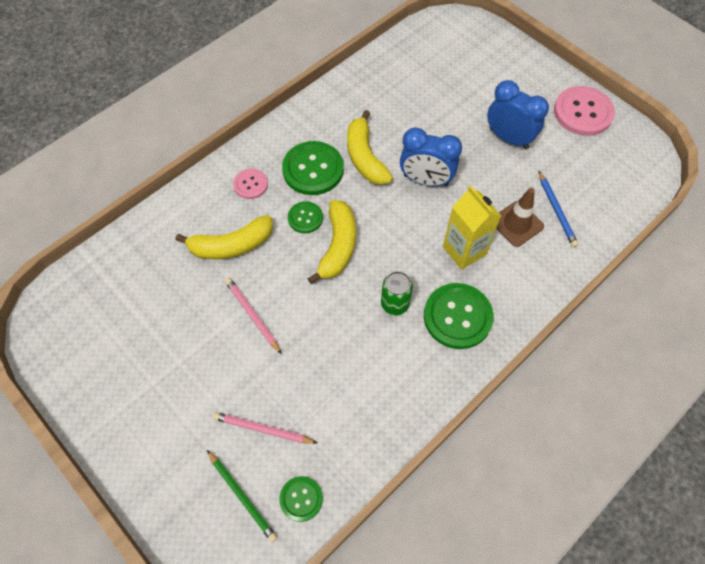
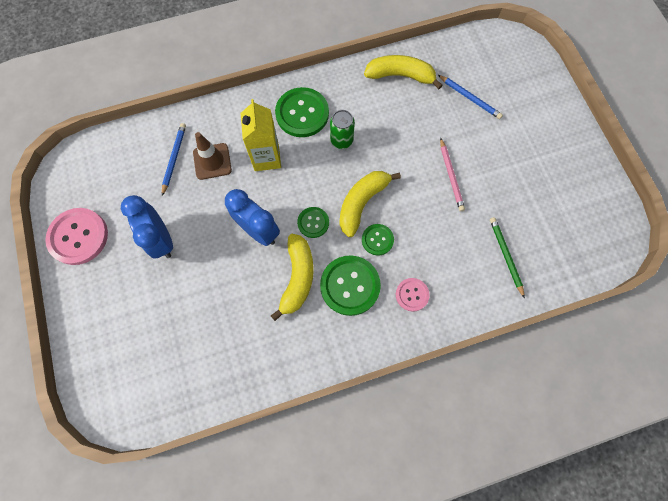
camera: 155 degrees left, 10 degrees up
yellow banana [175,215,273,259] -> yellow banana moved to [364,55,443,89]
green pencil [207,450,277,542] -> green pencil moved to [490,217,525,299]
pink pencil [213,412,317,444] -> blue pencil [438,75,503,119]
green button [279,476,323,522] -> green button moved to [297,207,329,238]

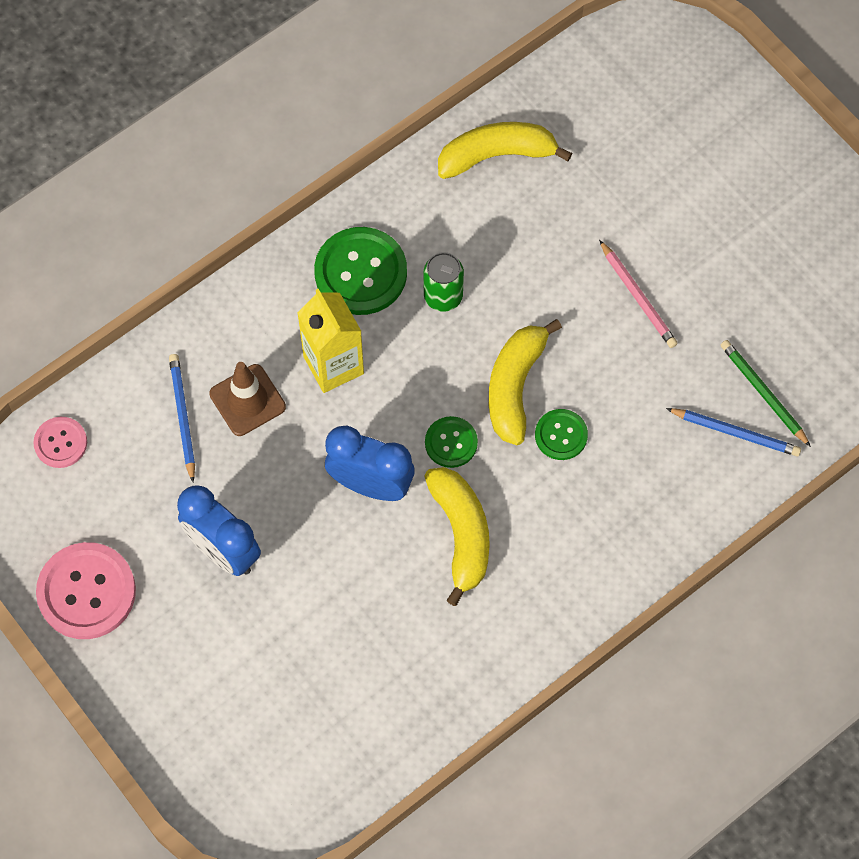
camera: 20 degrees left, 5 degrees down
green button [320,255,381,316] -> none
pink button [396,278,430,311] -> pink button moved to [33,417,87,468]
blue pencil [438,75,503,119] -> blue pencil moved to [666,408,801,456]

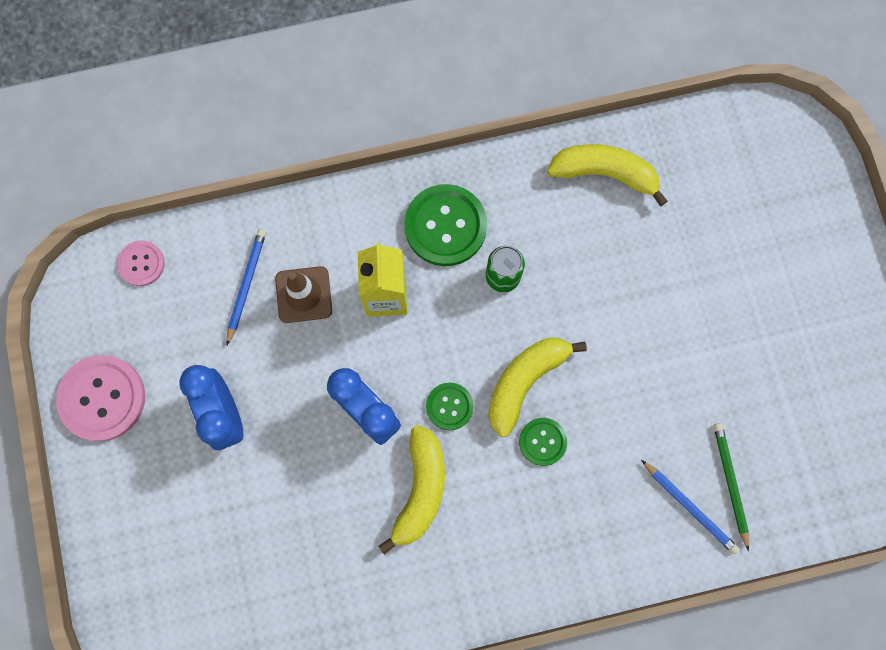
camera: 25 degrees right, 10 degrees up
pink pencil [599,240,678,348] -> none

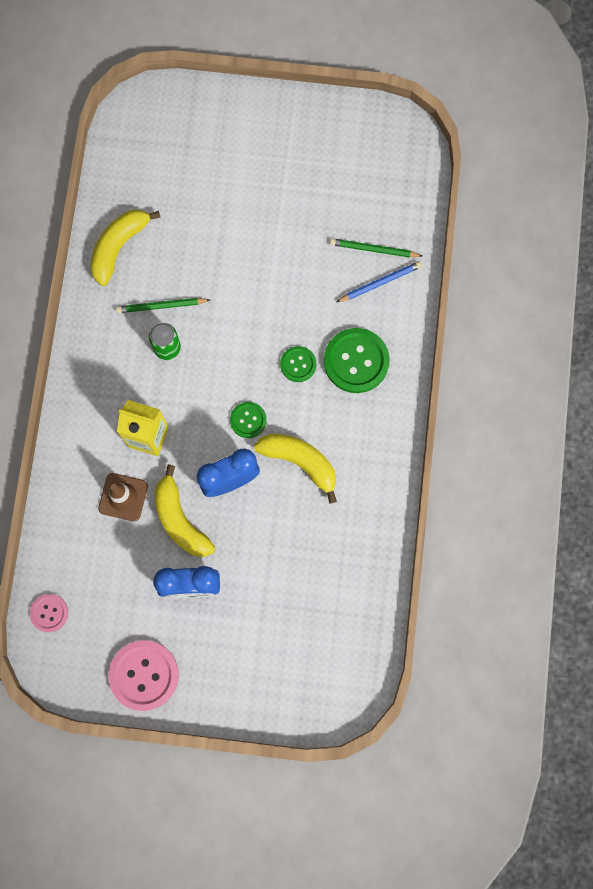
camera: 70 degrees left, 0 degrees up
blue pencil [227,229,266,345] -> none
green button [404,184,487,266] -> green button moved to [324,328,390,393]
yellow banana [488,338,587,437] -> yellow banana moved to [154,464,215,557]
none -> green pencil [116,298,210,313]

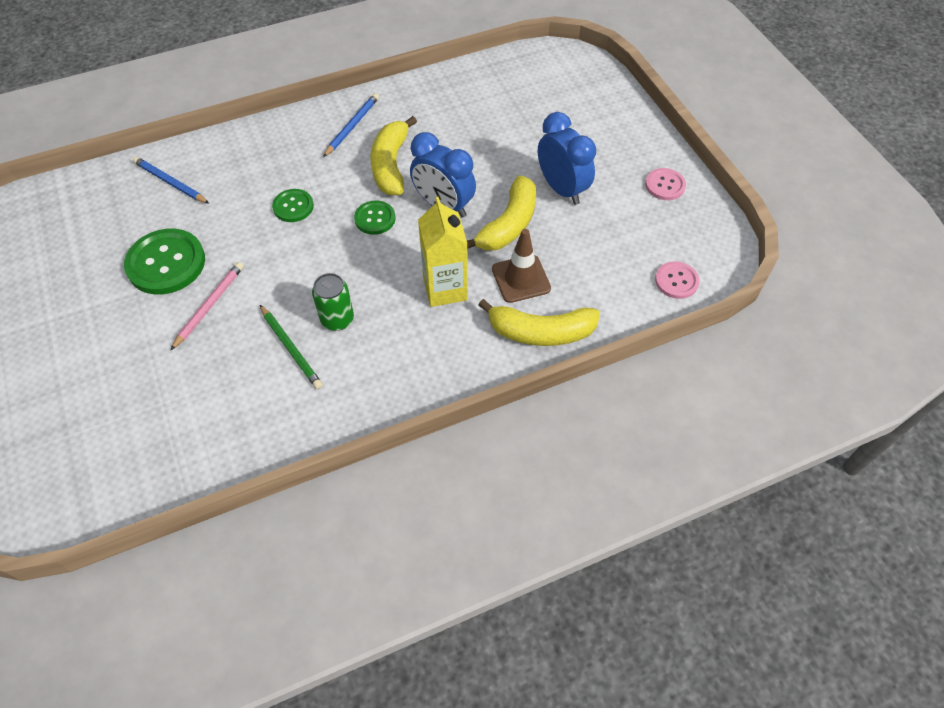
camera: 120 degrees left, 20 degrees down
yellow banana [90,210,161,286] -> yellow banana moved to [478,299,600,346]
pink button [109,640,179,711] -> pink button [645,168,686,200], size x0.55
green button [324,328,390,393] -> green button moved to [124,229,205,294]
green pencil [330,239,422,258] -> none
none -> pink pencil [170,262,244,351]
none -> blue pencil [323,93,379,157]

